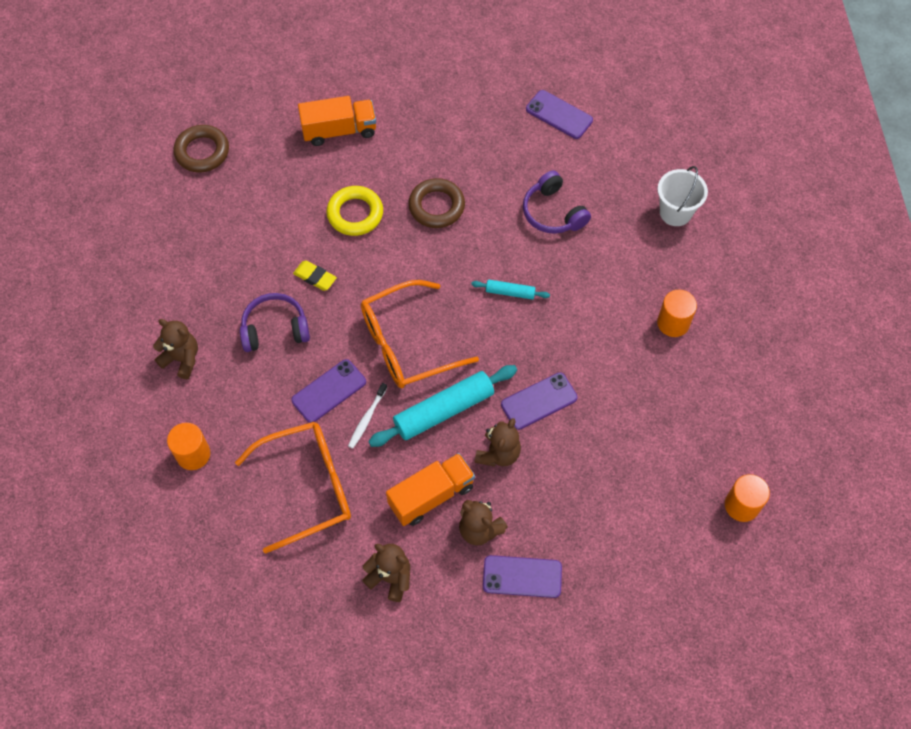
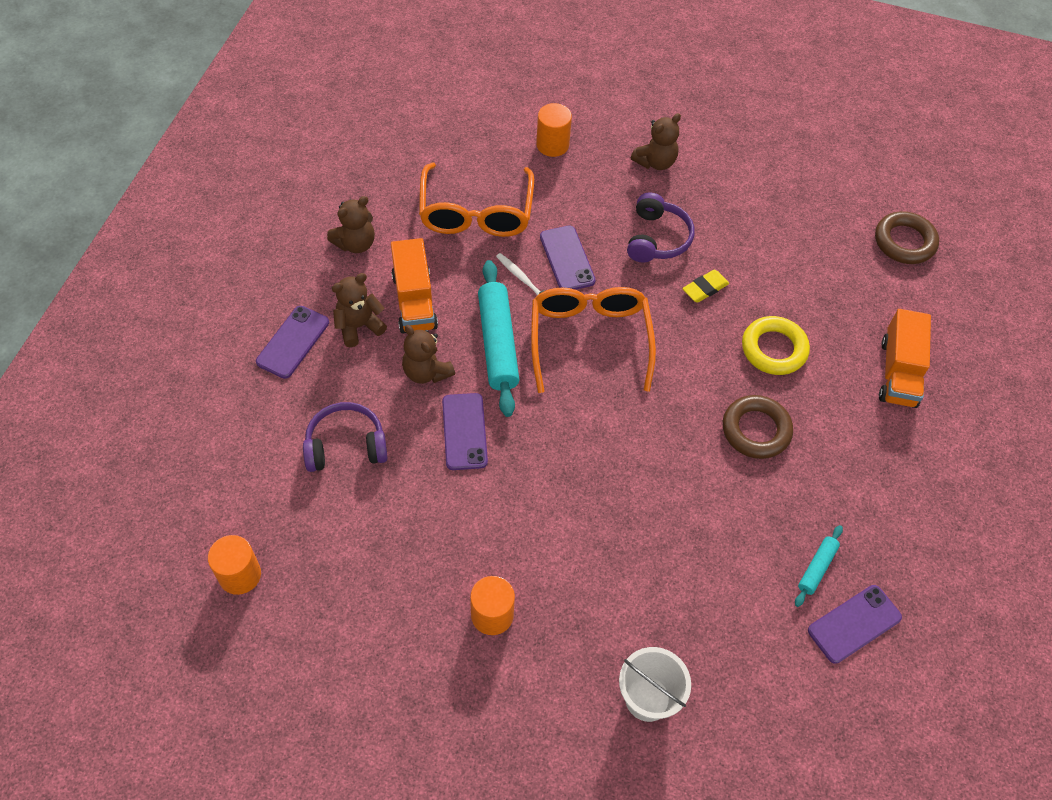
camera: 110 degrees right, 5 degrees down
turquoise rolling pin [471,280,550,300] -> turquoise rolling pin moved to [795,525,843,607]
purple headphones [523,171,591,234] -> purple headphones moved to [303,402,387,472]

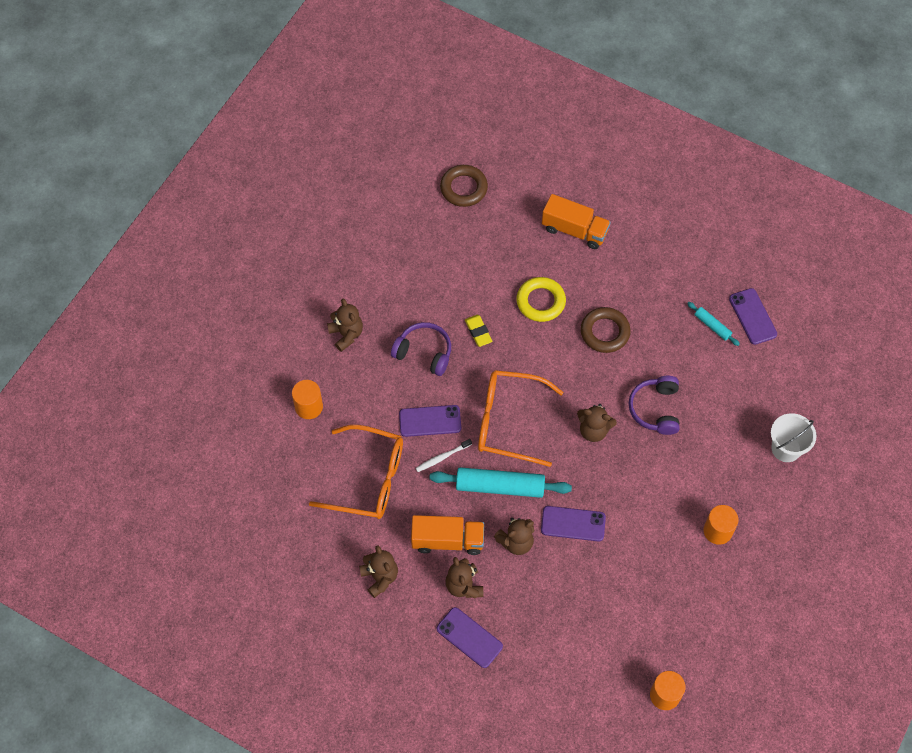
camera: 75 degrees left, 5 degrees up
purple headphones [303,402,387,472] -> purple headphones moved to [629,376,680,435]
none -> brown teddy bear [577,404,617,442]

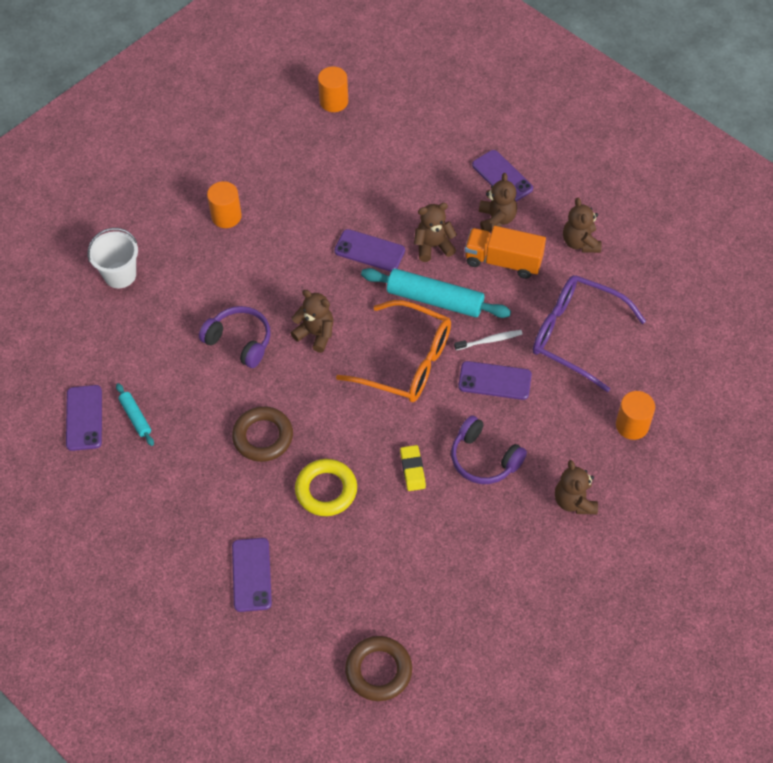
camera: 165 degrees left, 5 degrees down
orange glasses [309,425,403,519] -> purple glasses [533,275,646,392]
orange truck [542,194,611,249] -> purple phone [232,538,272,612]
purple headphones [629,376,680,435] -> purple headphones turned 75 degrees counterclockwise [199,306,271,368]

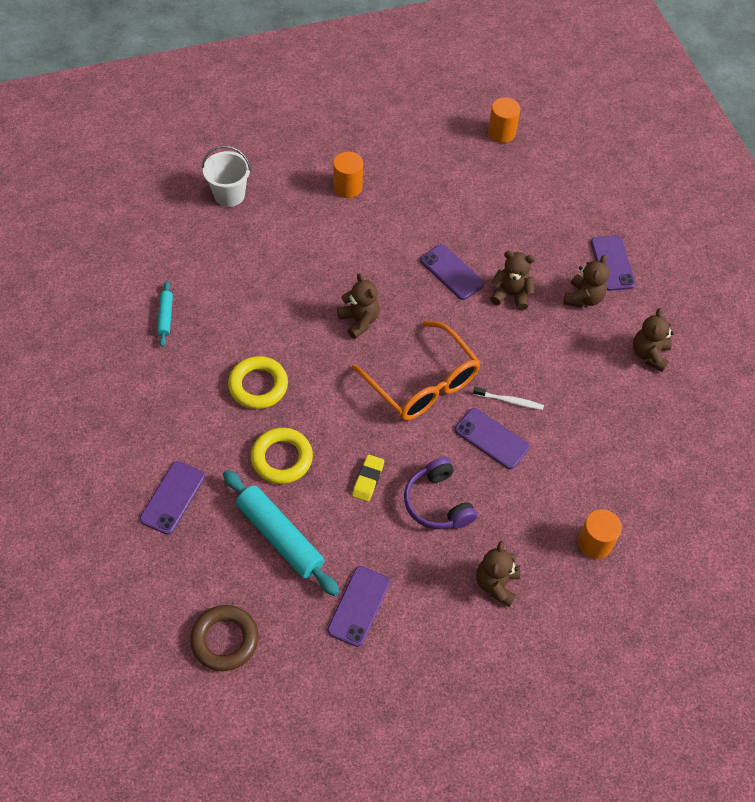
camera: 25 degrees right, 0 degrees up
purple phone [66,385,102,451] -> purple phone moved to [327,566,390,647]
purple headphones [199,306,271,368] -> none
brown ring [232,406,293,462] -> yellow ring [228,356,288,409]
turquoise rolling pin [361,268,511,318] -> turquoise rolling pin moved to [223,470,339,596]
orange truck [465,226,546,279] -> none
purple glasses [533,275,646,392] -> none

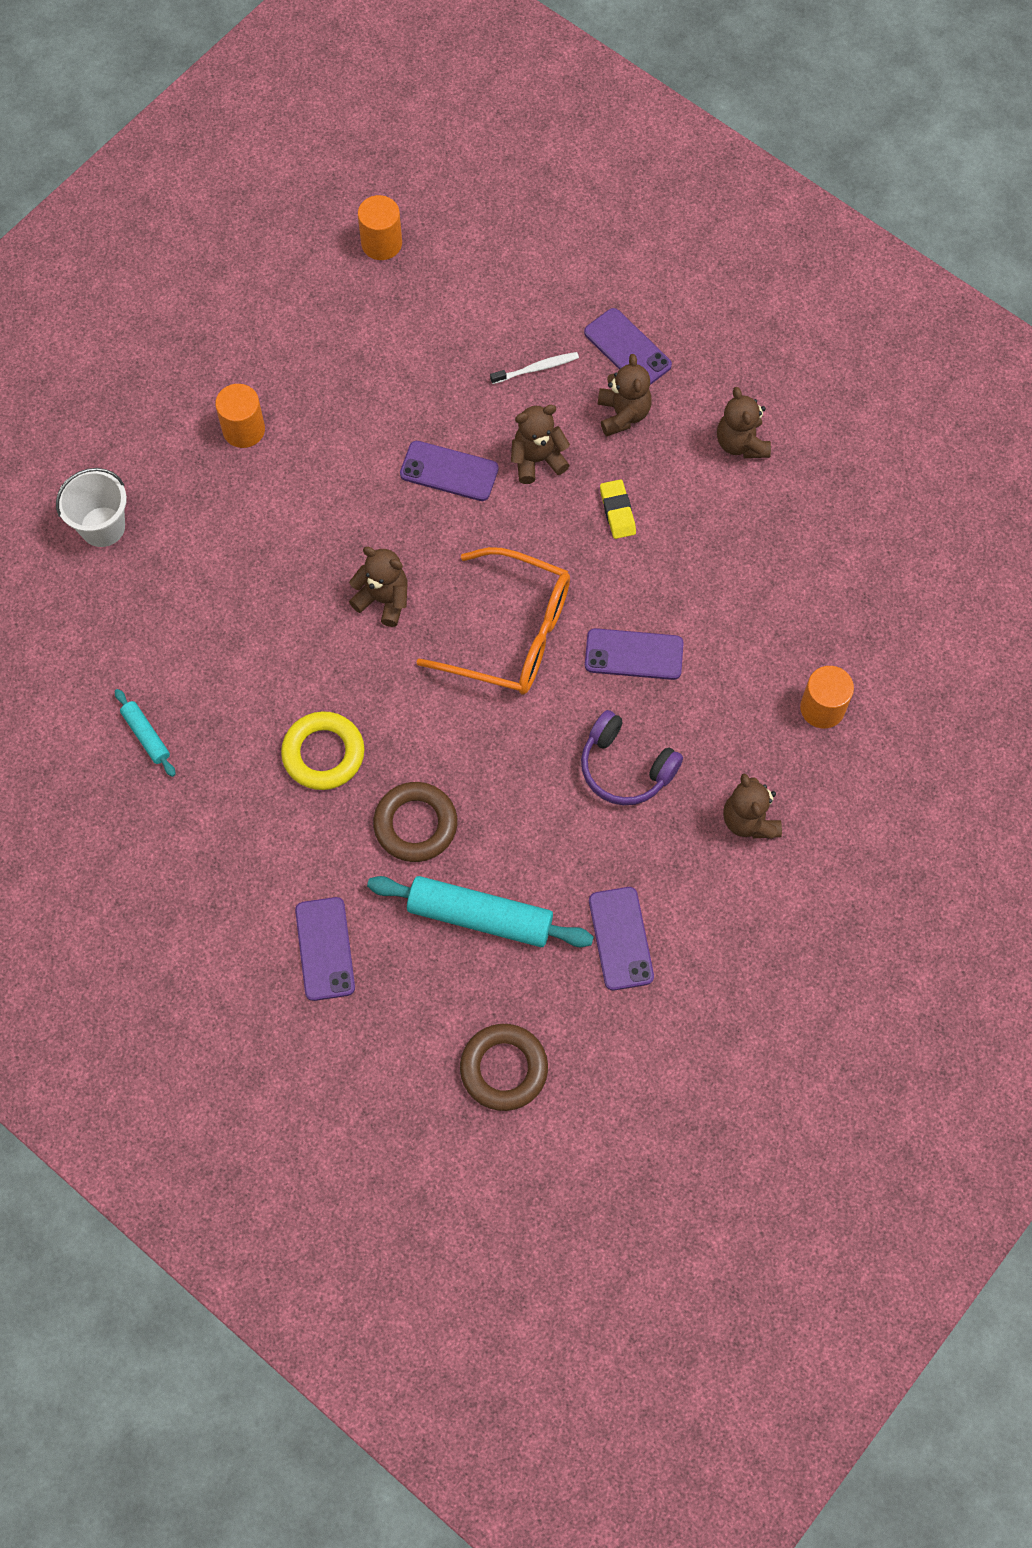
camera: 30 degrees left, 10 degrees up
yellow ring [251,428,313,484] -> brown ring [373,782,457,862]
yellow eraser [352,454,384,502] -> yellow eraser moved to [600,479,636,539]
white toothbrush [473,387,544,410] -> white toothbrush moved to [490,352,579,384]

